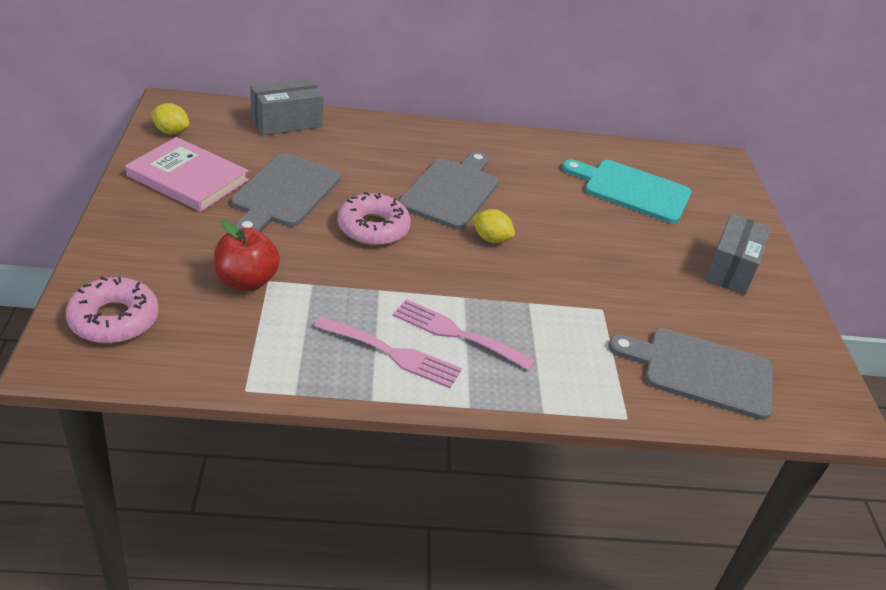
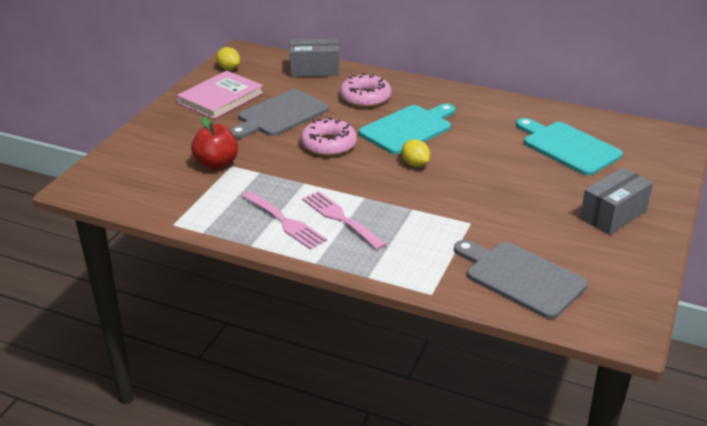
camera: 30 degrees right, 5 degrees down
pink donut [66,277,159,344] -> pink donut moved to [340,73,391,107]
pink book [125,137,249,212] -> pink book turned 75 degrees clockwise [177,71,263,119]
grey cutting board [399,151,498,229] -> turquoise cutting board [359,103,455,154]

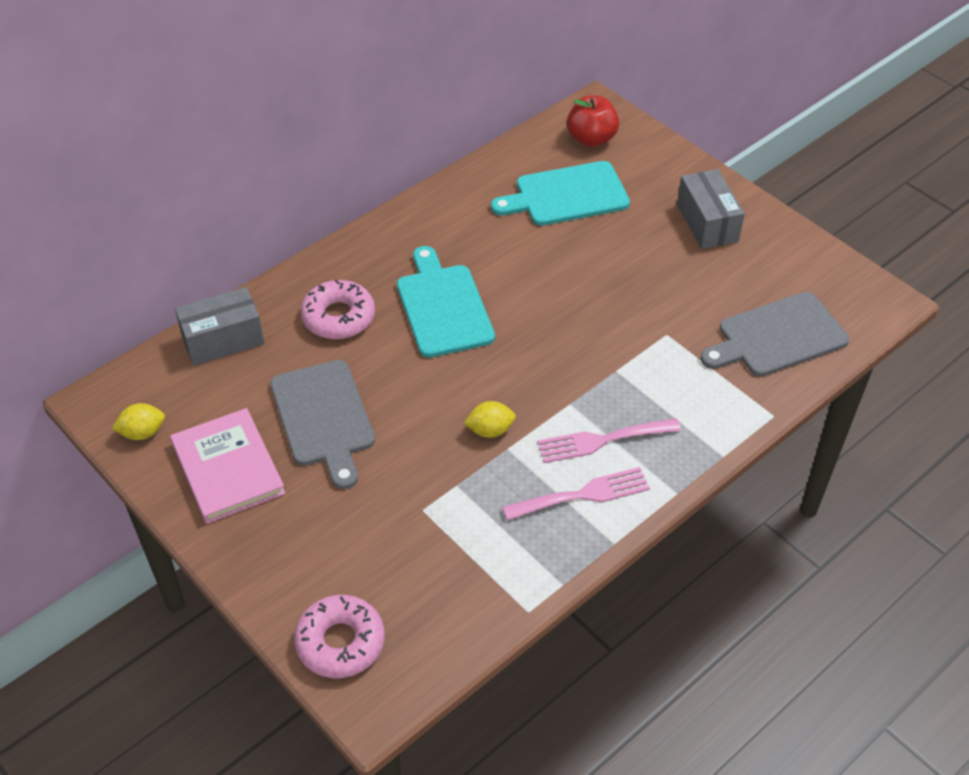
camera: 65 degrees left, 15 degrees up
red apple [191,116,238,170] -> red apple moved to [567,95,619,147]
grey box [289,39,339,77] -> grey box turned 45 degrees clockwise [175,287,264,366]
pink donut [301,117,357,156] -> pink donut moved to [294,595,385,678]
yellow lemon [402,139,430,167] -> yellow lemon moved to [464,401,516,438]

